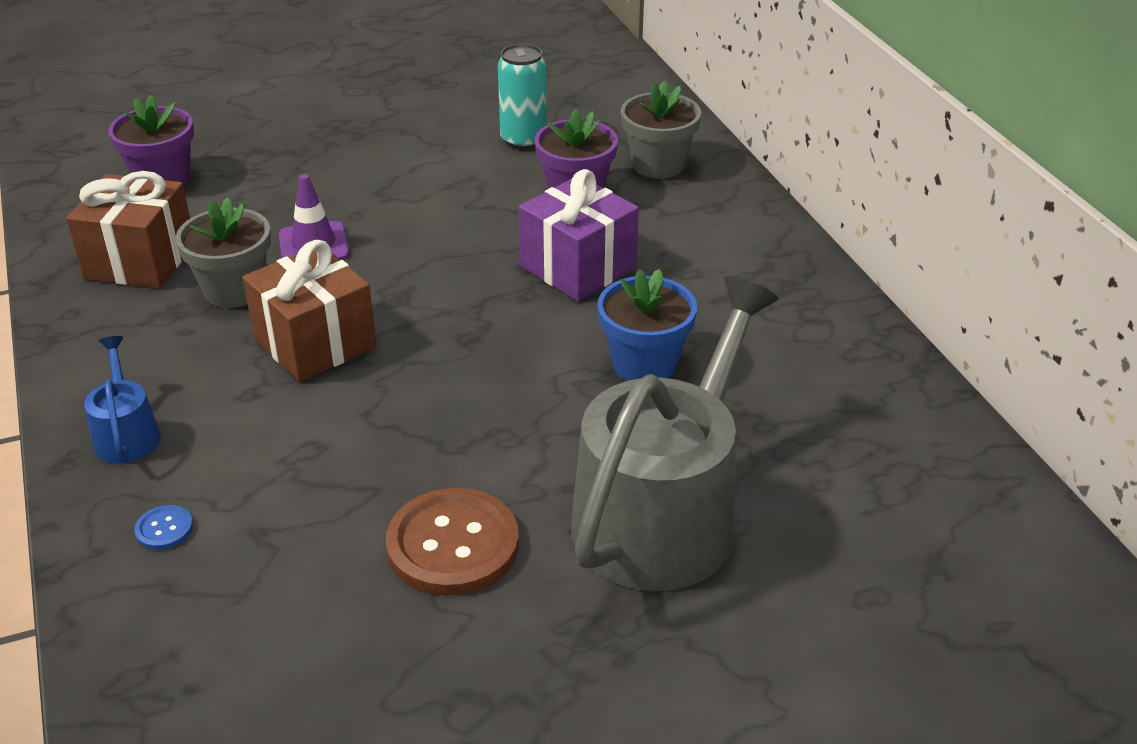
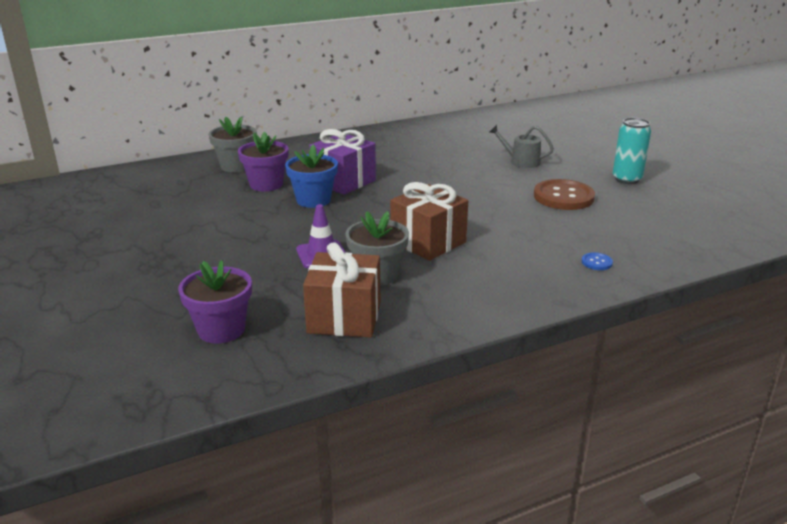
camera: 95 degrees left, 10 degrees down
blue watering can [84,336,161,464] -> none
turquoise can [498,44,547,150] -> turquoise can moved to [613,118,651,184]
grey watering can [571,276,779,591] -> grey watering can [490,125,554,168], size x0.43
blue flower pot [598,269,697,381] -> blue flower pot moved to [285,145,338,208]

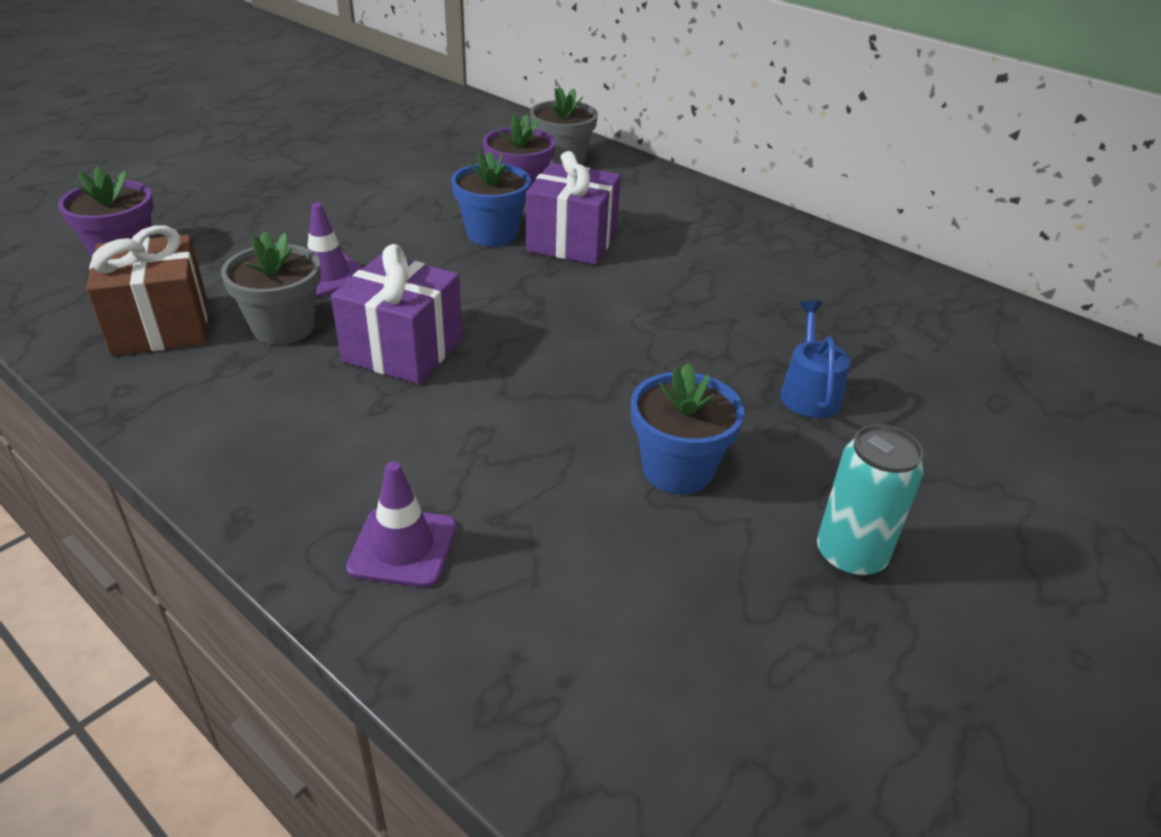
camera: 65 degrees right, 10 degrees up
brown gift [390,182,468,261] -> purple gift [331,244,462,384]
grey watering can [490,125,554,168] -> blue watering can [780,300,850,418]
brown button [534,179,595,210] -> blue flower pot [631,363,744,494]
blue button [582,252,613,270] -> purple traffic cone [346,461,456,588]

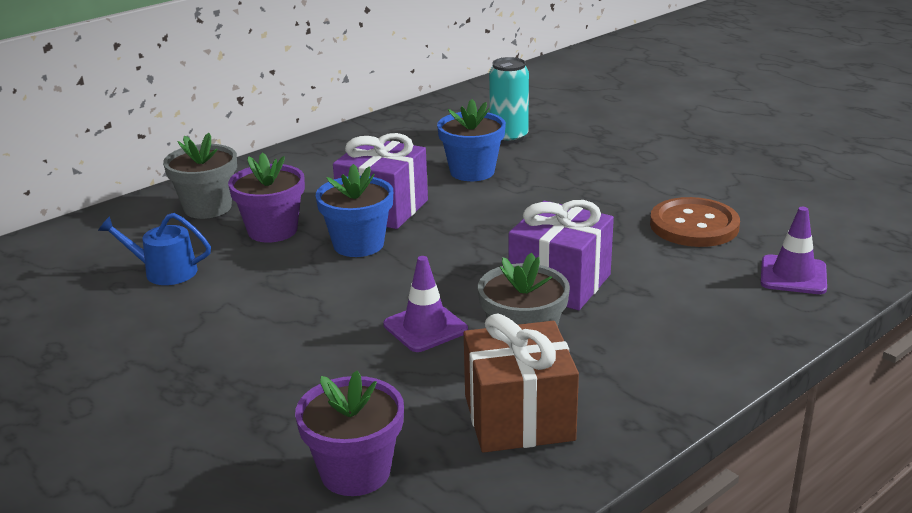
camera: 80 degrees left, 10 degrees down
blue flower pot [631,363,744,494] -> blue flower pot moved to [437,99,506,181]
blue watering can [780,300,850,418] -> blue watering can moved to [98,213,211,285]
turquoise can [817,424,924,578] -> turquoise can moved to [489,57,529,144]
none -> brown button [650,197,740,247]

